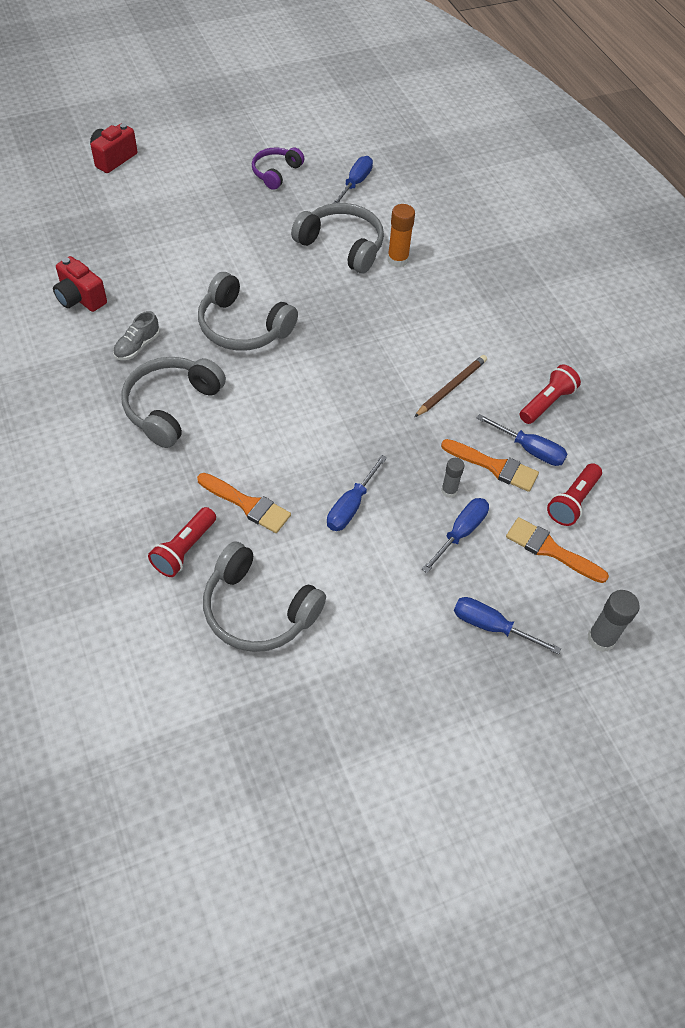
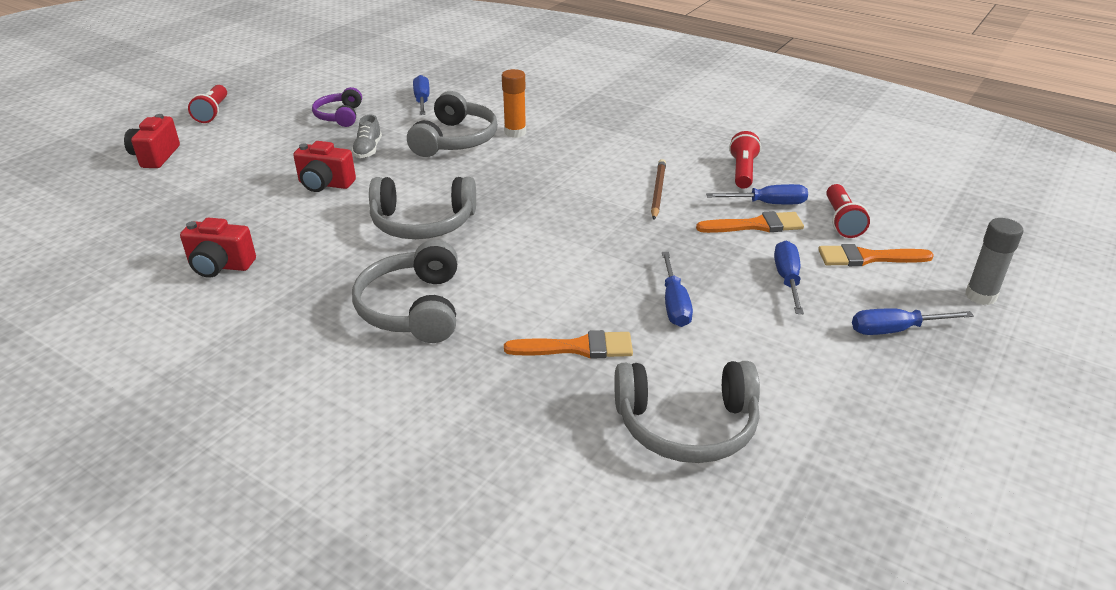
camera: 30 degrees left, 20 degrees down
grey shoe [113,311,160,360] -> grey shoe moved to [352,114,382,158]
red flashlight [148,507,216,577] -> red flashlight moved to [188,85,227,123]
grey headphones [291,203,384,274] -> grey headphones turned 105 degrees clockwise [407,91,498,157]
grey glue stick [441,458,464,498] -> none
none -> red camera [293,141,356,192]

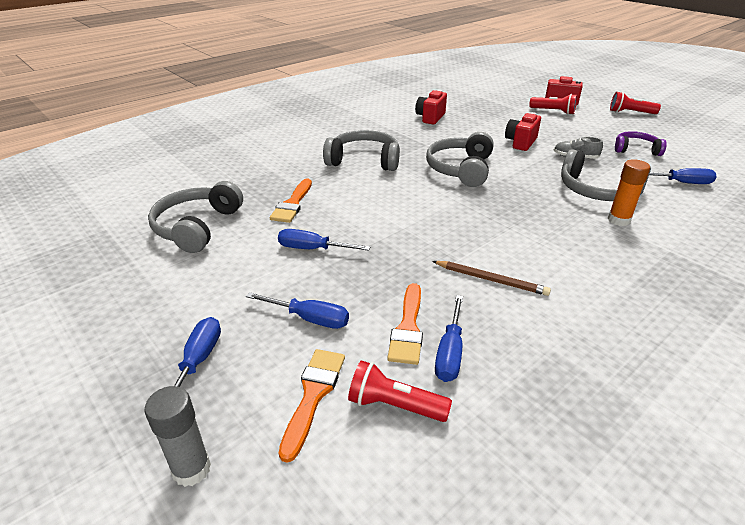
camera: 105 degrees right, 0 degrees up
red flashlight [729,131,761,189] -> red flashlight moved to [529,94,577,115]

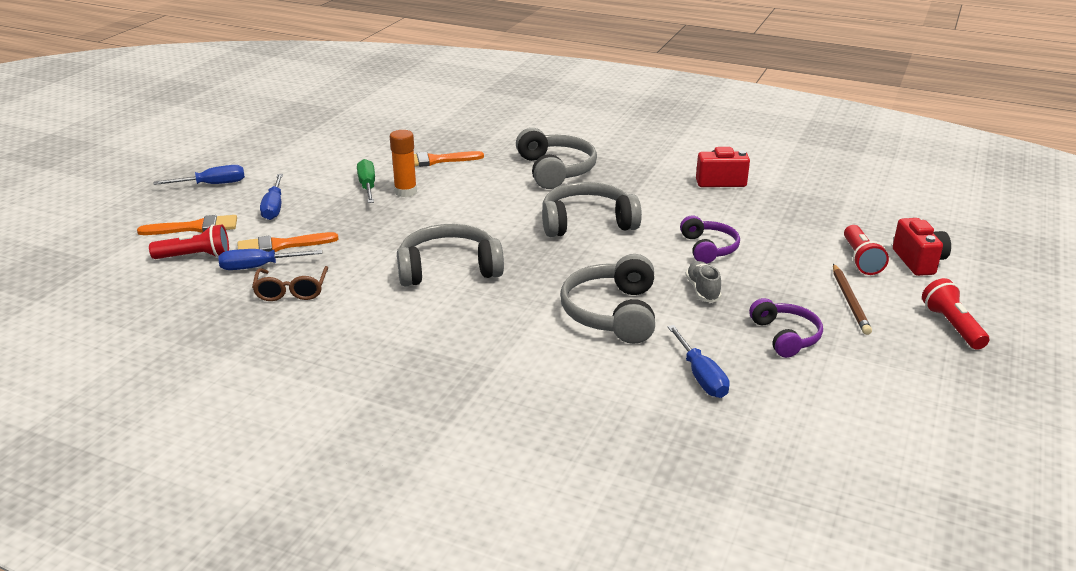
camera: 65 degrees right, 5 degrees down
grey glue stick [144,386,211,487] -> none
grey headphones [148,181,243,253] -> grey headphones moved to [397,224,504,286]
blue screwdriver [278,229,370,251] -> green screwdriver [357,159,375,203]
red flashlight [348,360,452,422] -> red flashlight turned 90 degrees clockwise [149,224,229,259]
brown pencil [432,261,551,296] -> brown pencil moved to [833,264,872,335]
red camera [505,112,541,151] -> purple headphones [680,215,740,264]
orange glue stick [608,159,650,226] -> orange glue stick moved to [390,130,417,197]
none -> brown glasses [252,266,328,301]

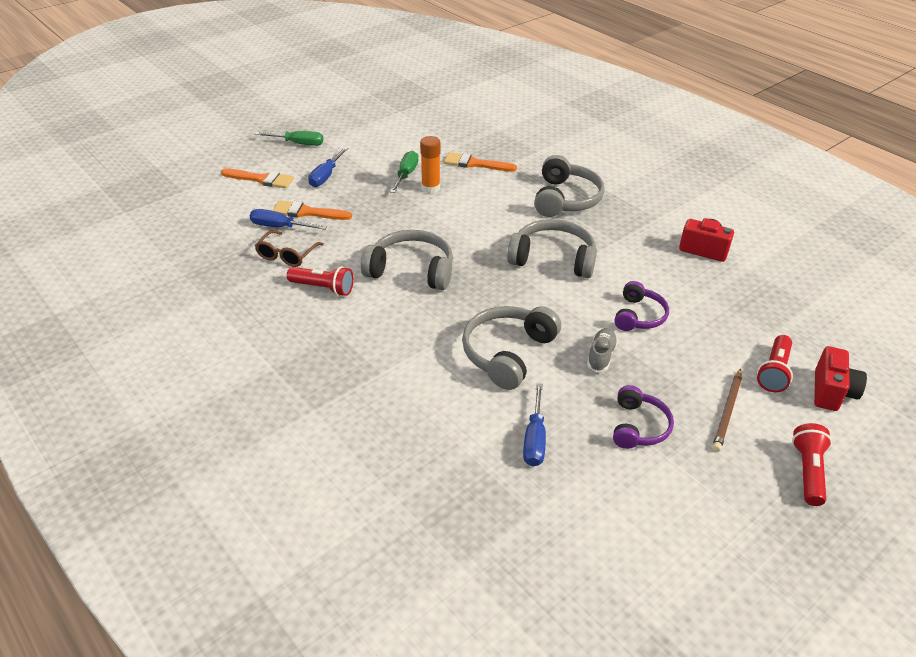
camera: 25 degrees right, 10 degrees up
red flashlight [149,224,229,259] -> red flashlight moved to [287,266,354,296]
blue screwdriver [154,165,245,185] -> green screwdriver [255,131,323,146]

